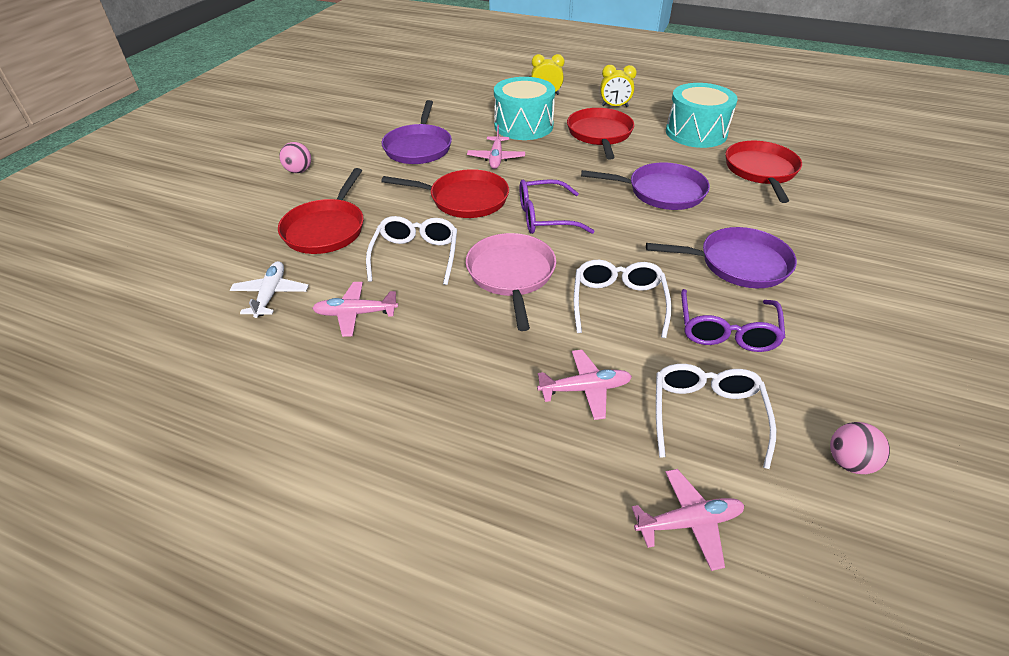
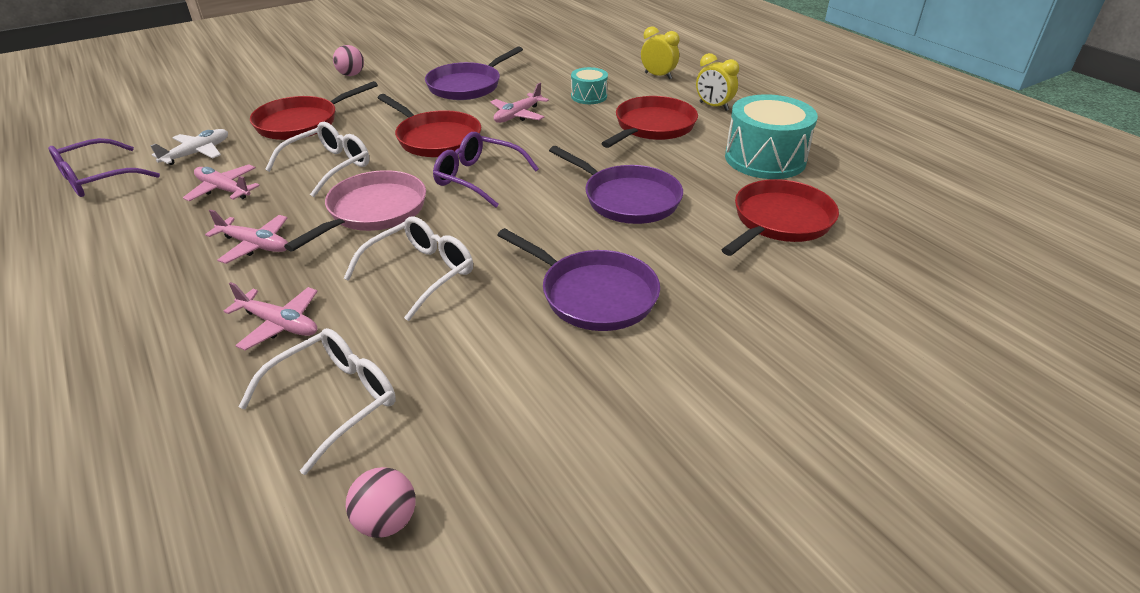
camera: 35 degrees right, 5 degrees down
turquoise drum [494,77,555,140] -> turquoise drum [571,67,608,104], size x0.53
pink plane [632,469,744,571] -> pink plane moved to [205,209,288,264]
purple glasses [681,289,785,352] -> purple glasses moved to [48,138,160,197]

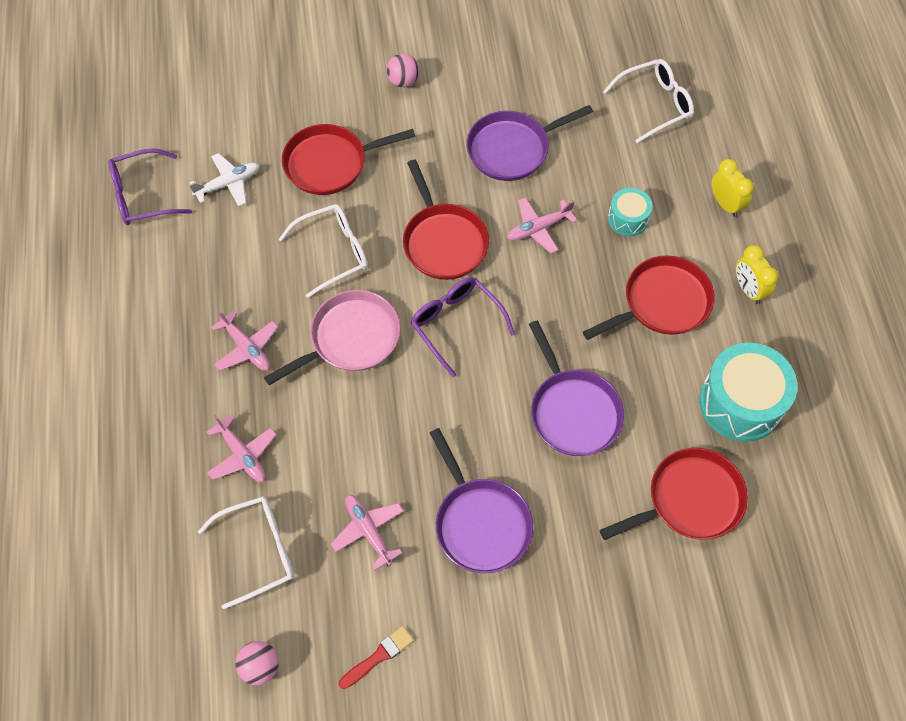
camera: 25 degrees right, 25 degrees up
pink plane [183,165,260,201] -> pink plane moved to [331,495,404,570]
white glasses [344,216,473,321] -> white glasses moved to [603,59,694,143]
none -> red brush [339,626,414,689]

